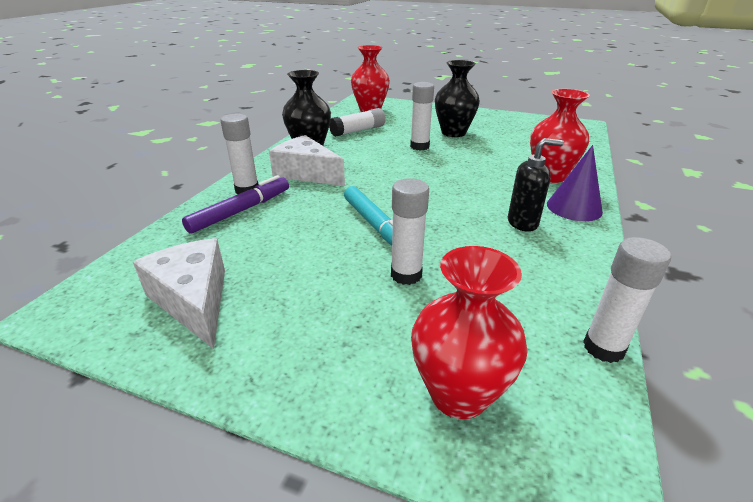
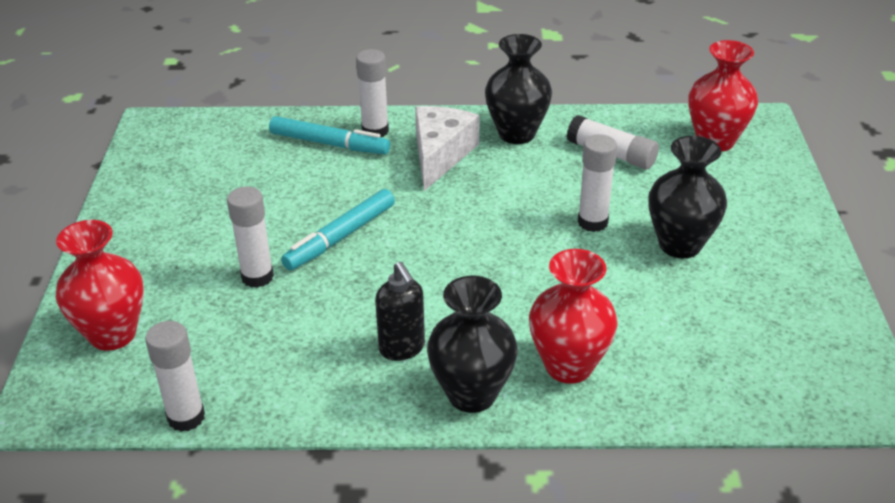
camera: 70 degrees right, 5 degrees up
white cheese [133,238,225,349] -> none
purple marker [182,175,289,234] -> turquoise marker [269,116,390,154]
purple cone [547,145,603,221] -> black vase [427,276,518,413]

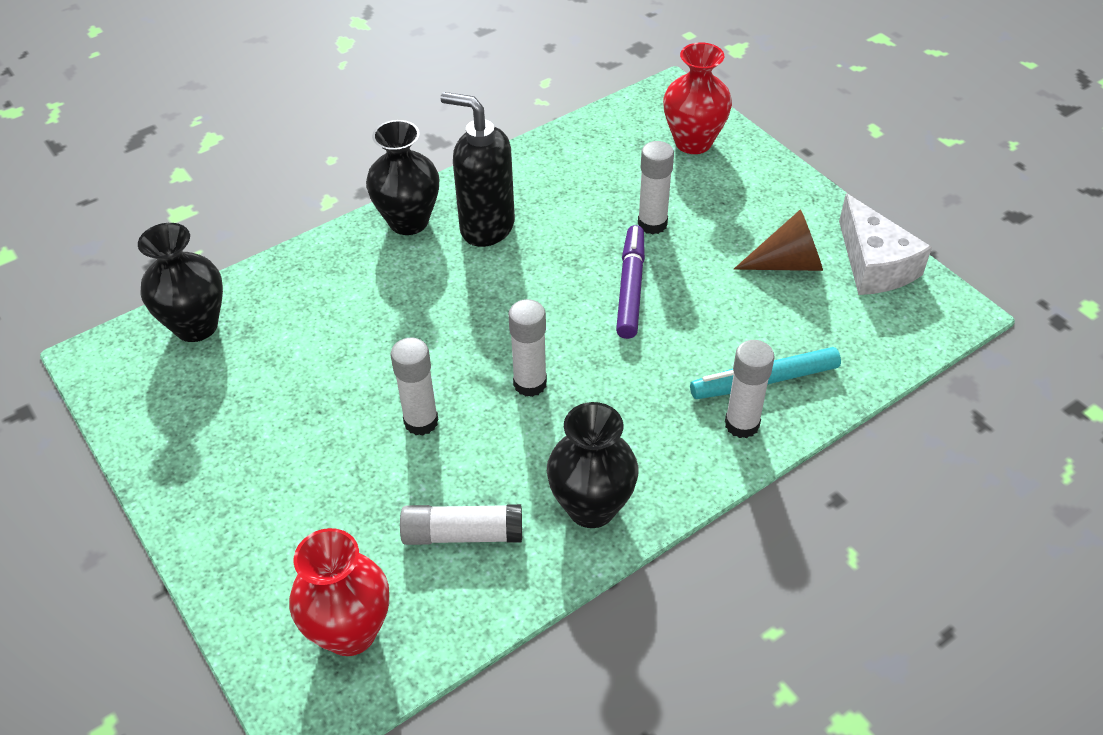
camera: 145 degrees right, 10 degrees up
white glue stick [145,321,205,432] -> white glue stick moved to [508,299,547,397]
turquoise marker [281,189,395,270] -> purple marker [616,225,645,339]
black soap dispenser [375,262,425,361] -> black soap dispenser [440,92,515,247], size x1.58
white cheese [415,106,480,191] -> white cheese moved to [839,193,932,295]
red vase [529,249,618,384] -> none
black vase [648,136,727,258] -> black vase moved to [138,223,223,342]
none -> brown cone [734,209,823,271]

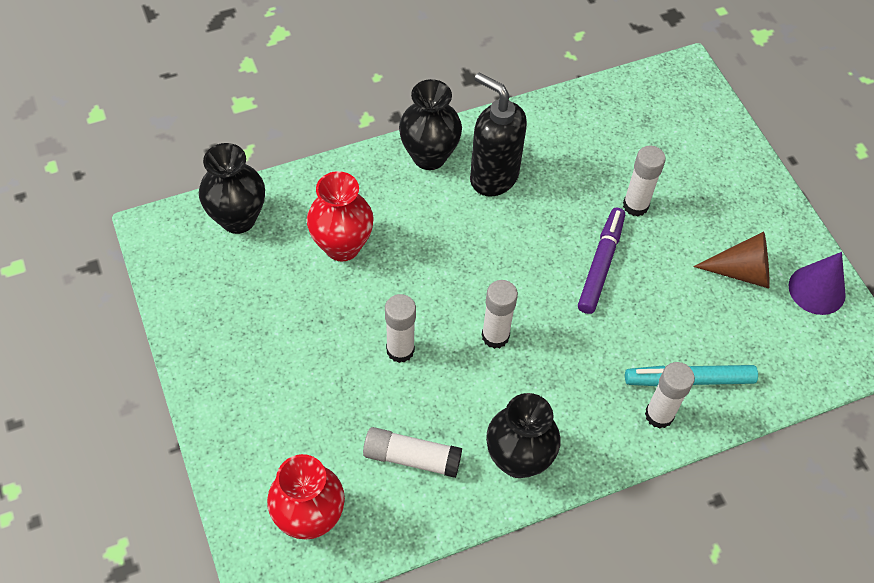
camera: 10 degrees right, 10 degrees up
red vase [663,42,732,154] -> red vase moved to [307,171,374,262]
white cheese [839,193,932,295] -> purple cone [789,252,846,315]

